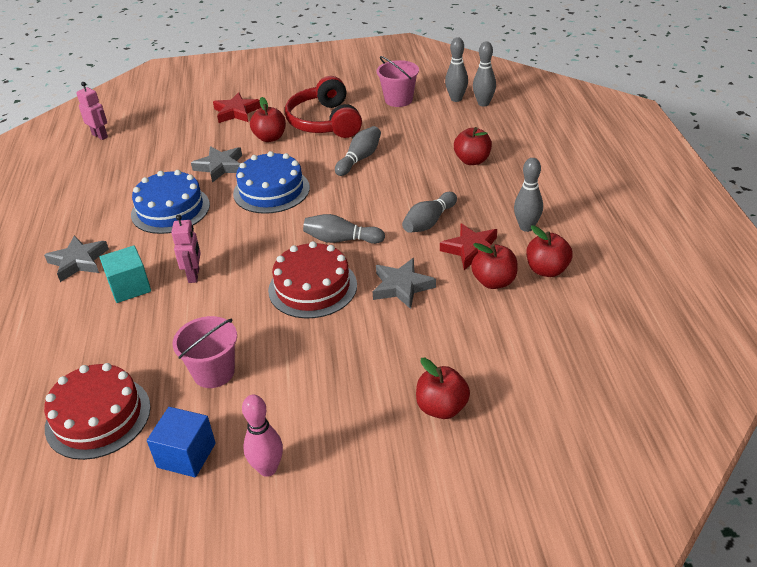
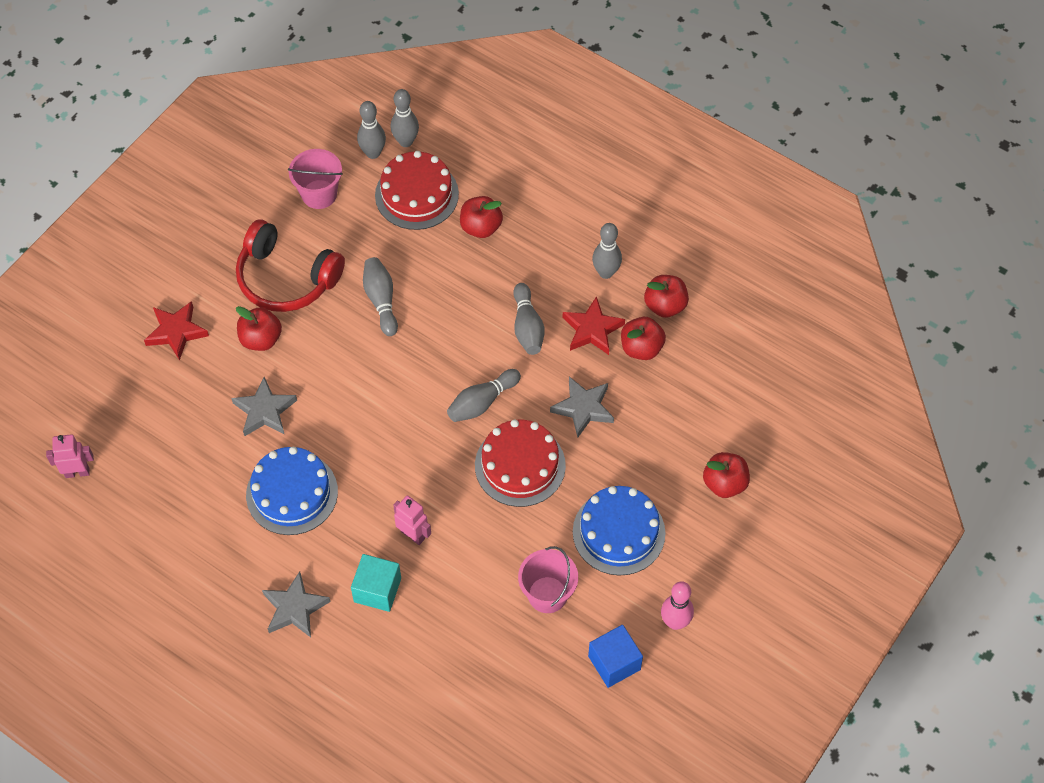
camera: 50 degrees left, 20 degrees up
red cake [44,363,151,460] -> red cake moved to [375,151,459,230]
blue cake [233,151,310,214] -> blue cake moved to [573,486,665,576]

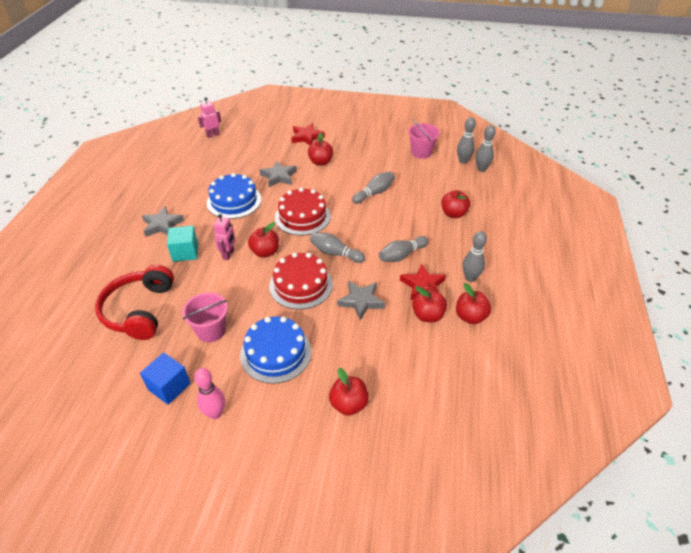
camera: 65 degrees right, 15 degrees down
pink robot [46,434,94,478] -> pink robot turned 90 degrees counterclockwise [198,97,221,138]
red headphones [236,220,345,312] -> red headphones moved to [95,265,174,340]
red cake [375,151,459,230] -> red cake moved to [275,188,331,236]
none -> red apple [248,222,279,258]

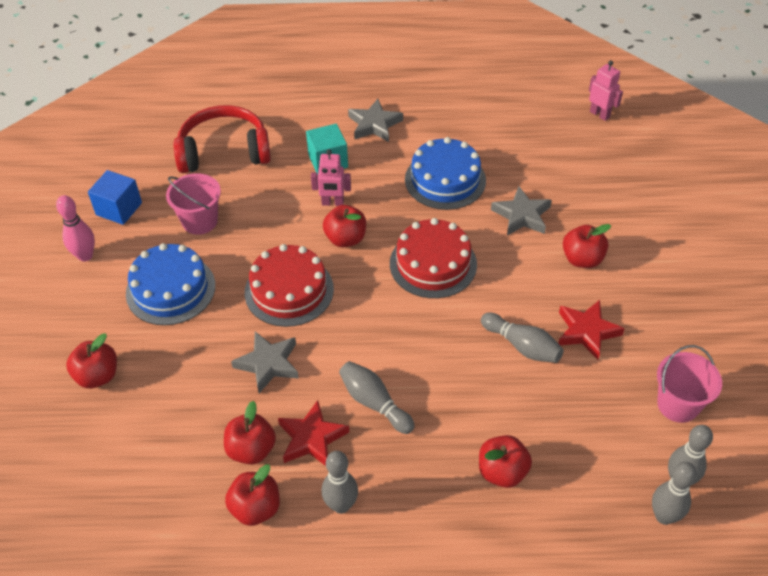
camera: 80 degrees right, 5 degrees up
red star [291,123,325,145] -> red star moved to [558,300,625,360]
grey bowling pin [310,232,365,263] -> none

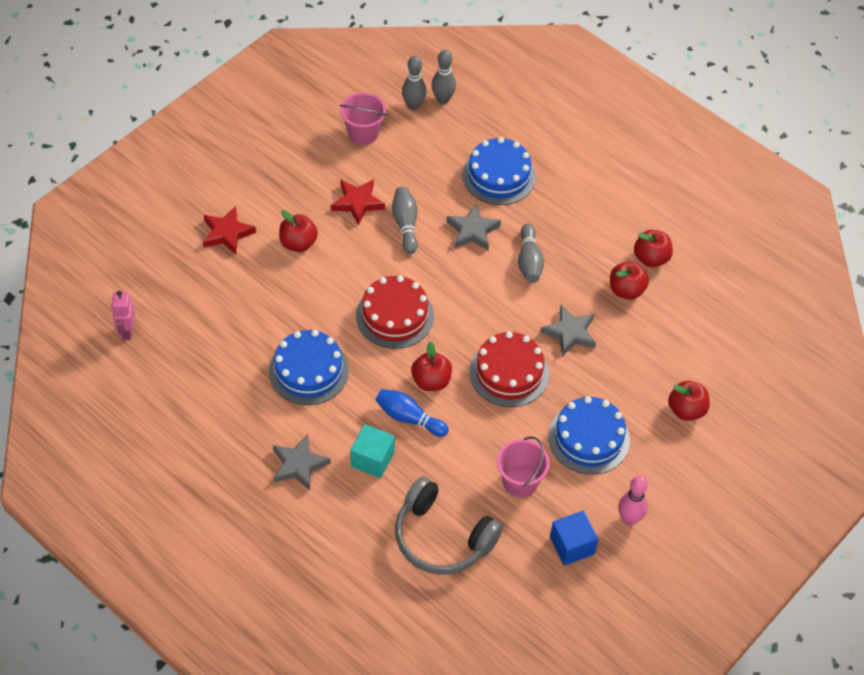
camera: 140 degrees left, 5 degrees up
red headphones [174,105,271,173] -> grey headphones [395,476,503,575]
red star [278,400,349,466] -> red star moved to [203,206,256,255]
pink robot [311,149,351,206] -> blue bowling pin [376,389,449,437]
grey bowling pin [322,451,358,514] -> none
red apple [479,435,532,488] -> blue cake [462,137,536,205]
grey star [491,186,552,235] -> grey star moved to [447,204,501,250]

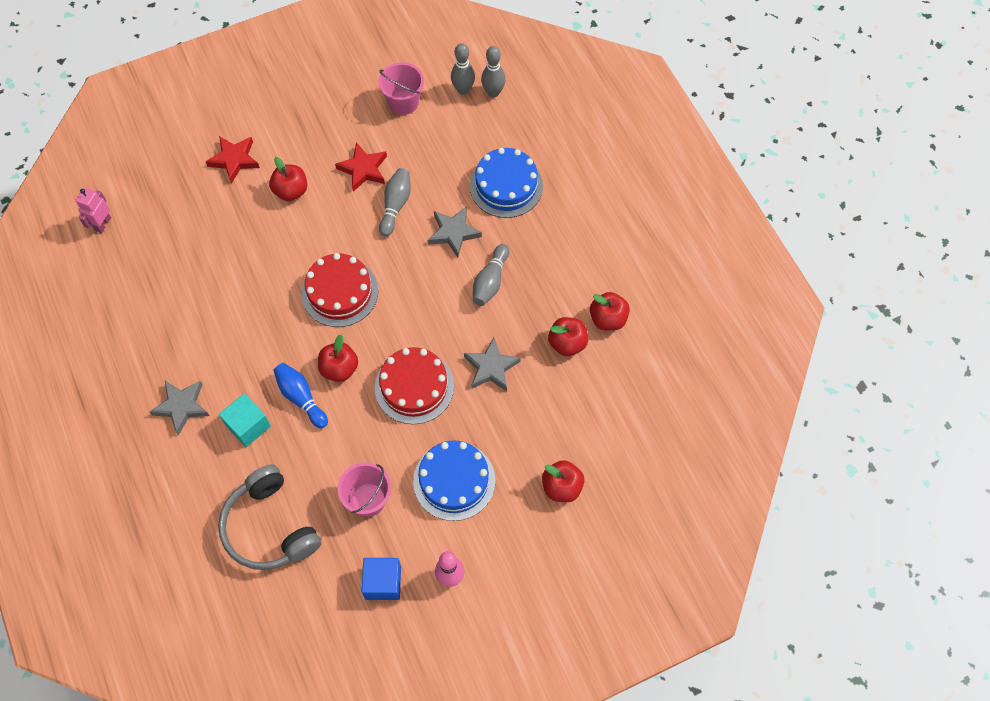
camera: 25 degrees right, 10 degrees up
blue cake [269,330,349,405] -> none

